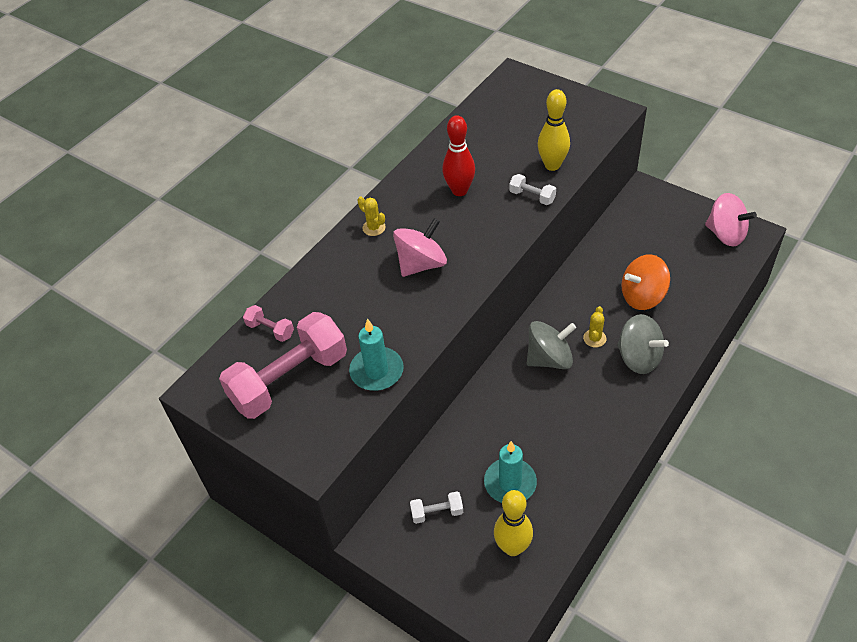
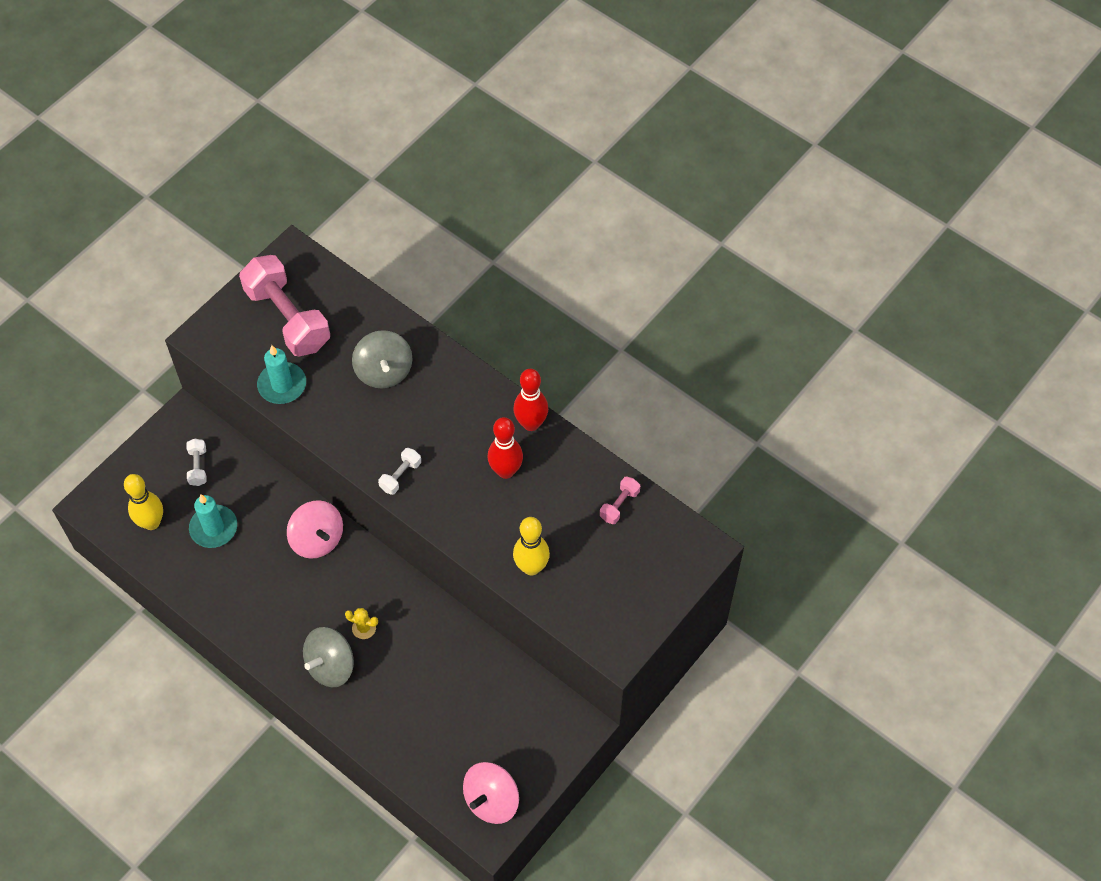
camera: 90 degrees right, 10 degrees up
pink dumbbell [243,305,294,342] -> pink dumbbell moved to [600,476,640,524]
yellow cactus [357,197,386,236] -> none
pink spinning top [393,218,447,277] -> pink spinning top moved to [287,500,343,559]
white dumbbell [509,174,556,205] -> white dumbbell moved to [378,448,421,495]
grey spinning top [527,321,576,369] -> grey spinning top moved to [352,330,413,388]
orange spinning top [621,254,670,310] -> none
none -> red bowling pin [513,369,548,431]

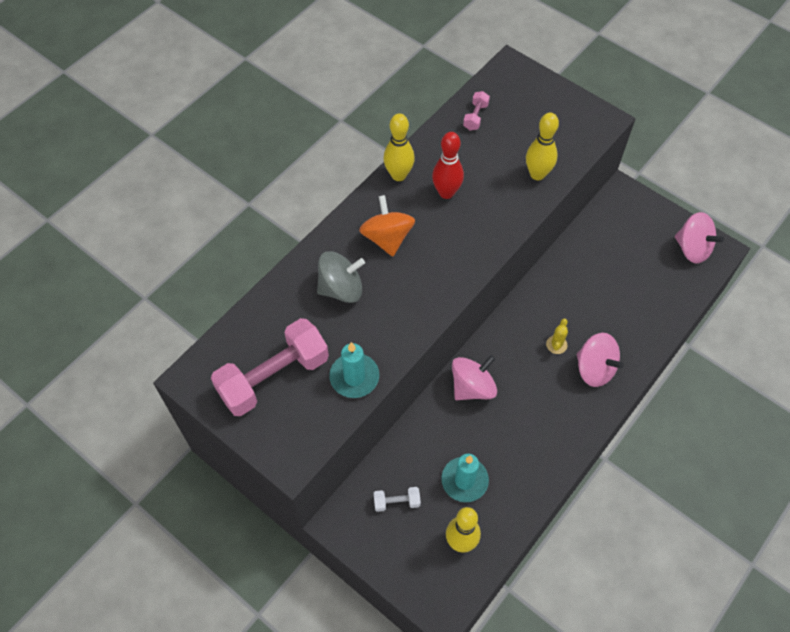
camera: 90 degrees left, 0 degrees up
grey spinning top [303,627,354,687] -> pink spinning top [577,333,624,387]
white dumbbell [378,448,421,495] -> none
red bowling pin [513,369,548,431] -> yellow bowling pin [383,113,415,181]
pink dumbbell [600,476,640,524] -> pink dumbbell turned 75 degrees clockwise [463,91,490,130]
none -> orange spinning top [359,195,415,257]

